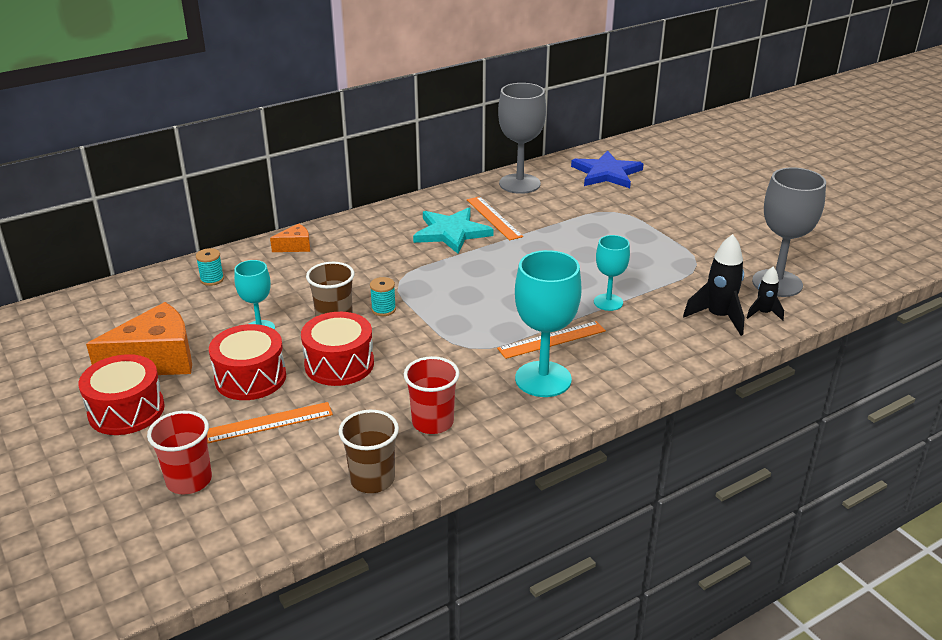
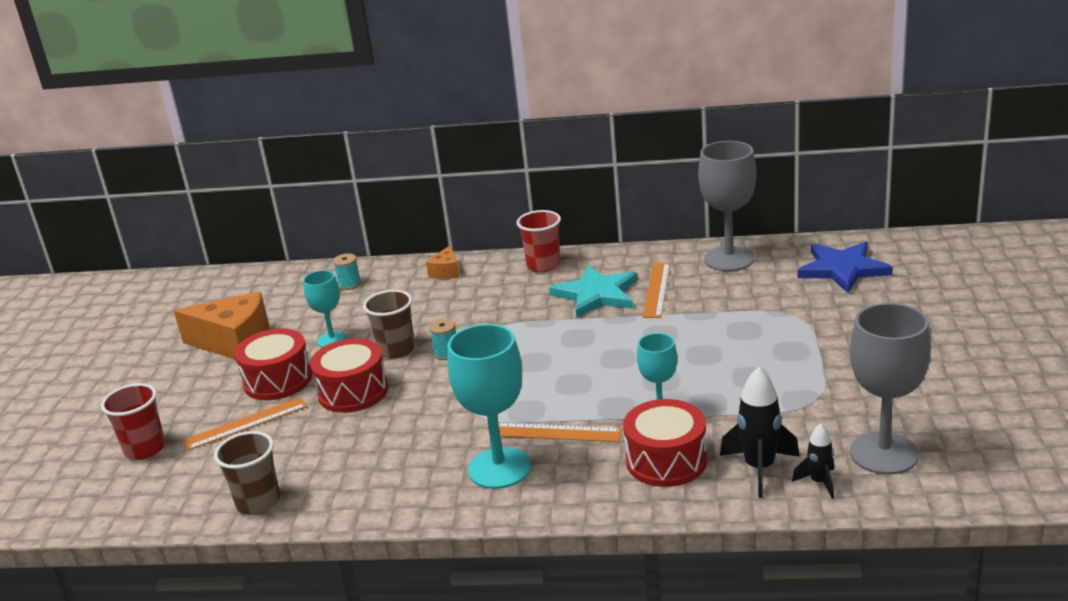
camera: 40 degrees right, 5 degrees down
red drum [79,354,165,435] -> red drum moved to [623,399,707,487]
orange ruler [207,402,333,444] -> orange ruler turned 45 degrees counterclockwise [183,397,307,451]
orange cheese [270,224,310,252] -> orange cheese turned 90 degrees clockwise [426,245,459,279]
red cup [404,356,460,434] -> red cup moved to [517,210,561,272]

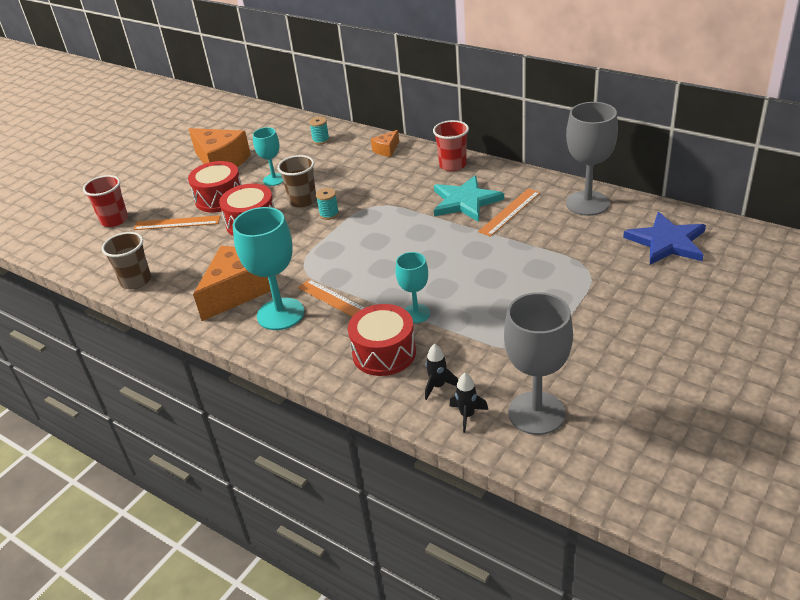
camera: 30 degrees right, 10 degrees up
black rocket [720,367,799,498] -> black rocket [425,344,458,400], size x0.58
none -> orange cheese [193,246,271,321]

